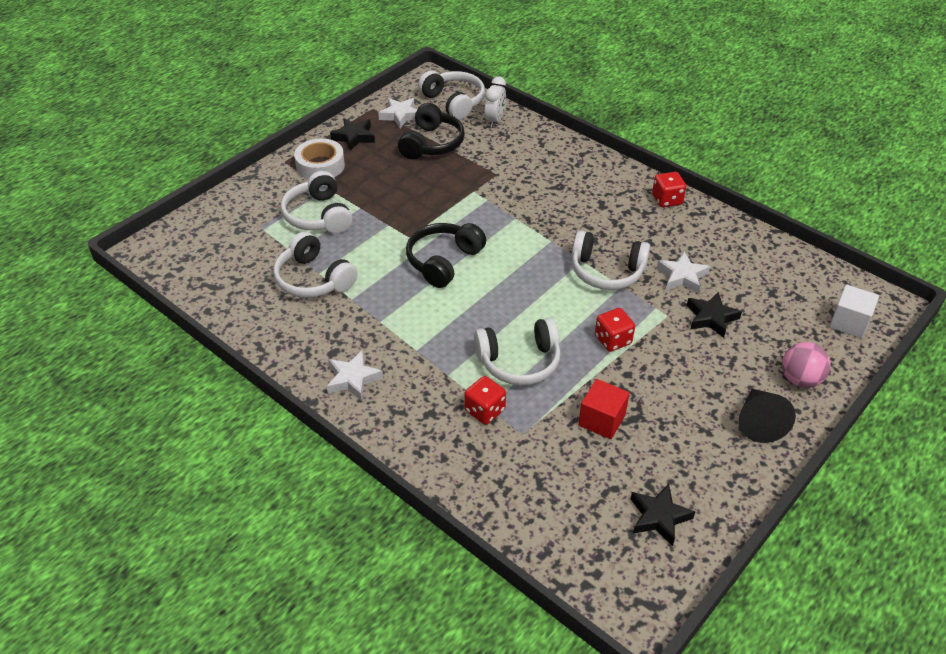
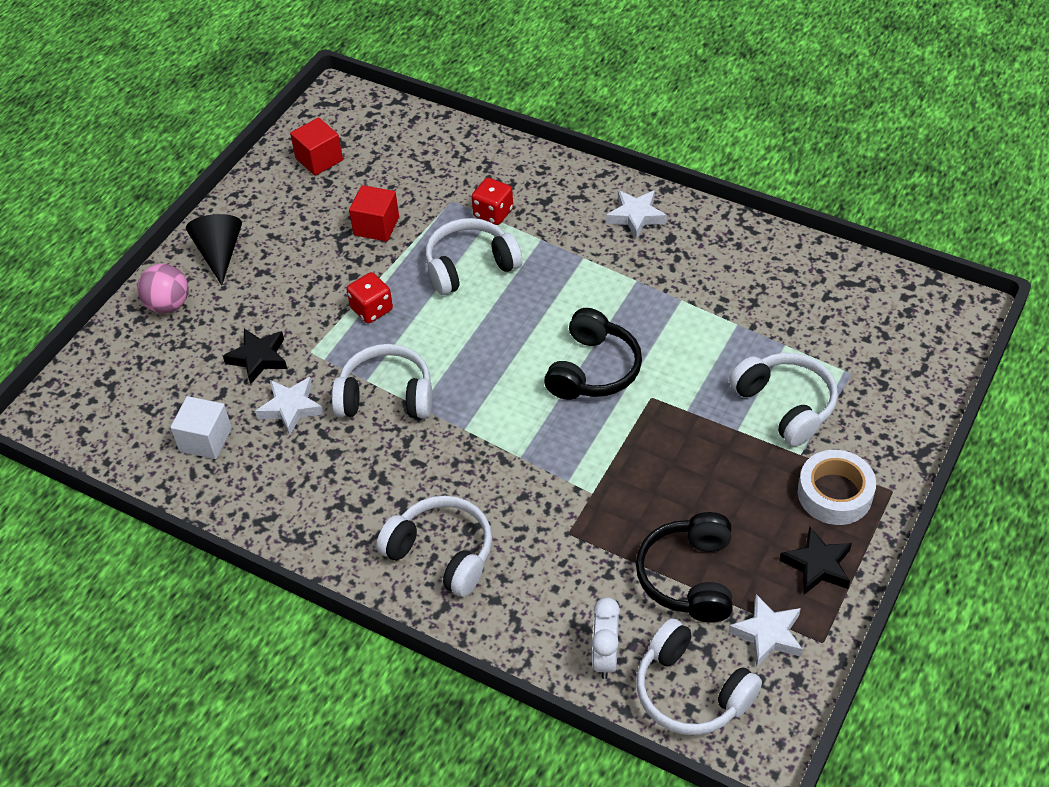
camera: 170 degrees right, 5 degrees up
white headphones [274,232,358,298] -> white headphones moved to [376,496,492,597]
black star [631,484,695,546] -> red cube [290,117,343,176]
red dice [652,172,686,207] -> none
white cube [829,284,879,339] -> white cube moved to [170,396,232,459]

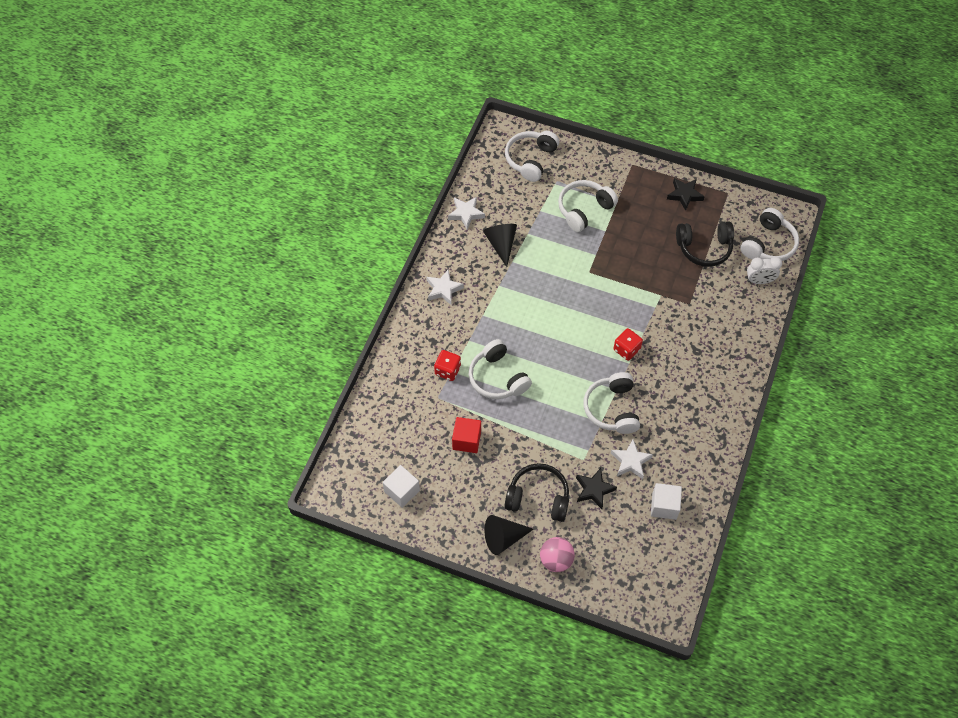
camera: 100 degrees left, 10 degrees up
red cube [290,117,343,176] -> white cube [383,465,420,508]
red dice [347,272,393,323] -> red dice moved to [613,328,643,361]
white headphones [376,496,492,597] -> white headphones moved to [505,131,559,182]
black headphones [544,308,642,400] -> black headphones moved to [505,463,569,522]
white star [728,594,803,667] -> white star moved to [448,197,485,230]
white tape [798,450,876,525] -> none
none -> black cone [483,224,517,267]

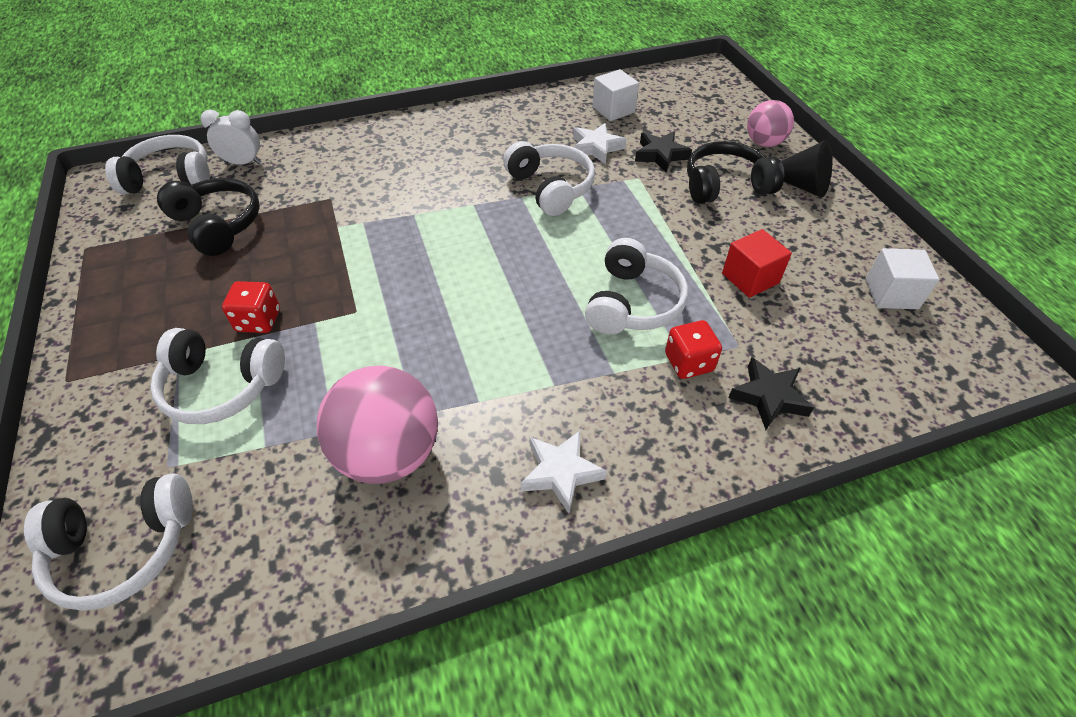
camera: 130 degrees left, 10 degrees down
white star [448,197,485,230] -> none
black cone [483,224,517,267] -> pink ball [317,365,438,484]
black headphones [505,463,569,522] -> black headphones turned 105 degrees clockwise [687,141,784,204]
white headphones [583,372,640,434] -> white headphones turned 75 degrees counterclockwise [503,141,595,216]
red dice [613,328,643,361] -> red dice moved to [222,281,280,333]
black star [667,178,705,211] -> black star moved to [728,357,814,430]
white clock [747,257,782,284] -> white clock turned 45 degrees counterclockwise [200,110,261,165]

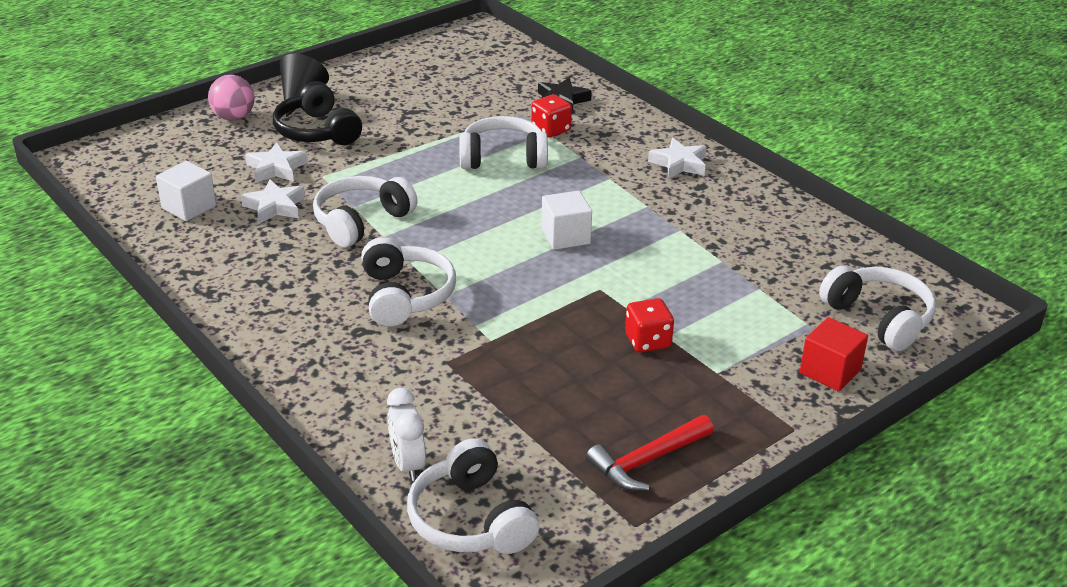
camera: 110 degrees left, 15 degrees down
white headphones [150,328,285,424] -> white headphones moved to [361,237,456,326]
black headphones [157,178,260,256] -> none
pink ball [317,365,438,484] -> none
black star [635,131,692,172] -> white star [245,142,307,183]
red cube [722,229,792,298] -> red cube moved to [800,317,868,392]
white cube [866,248,939,309] -> white cube moved to [541,190,592,250]
none -> red hammer [586,415,714,491]

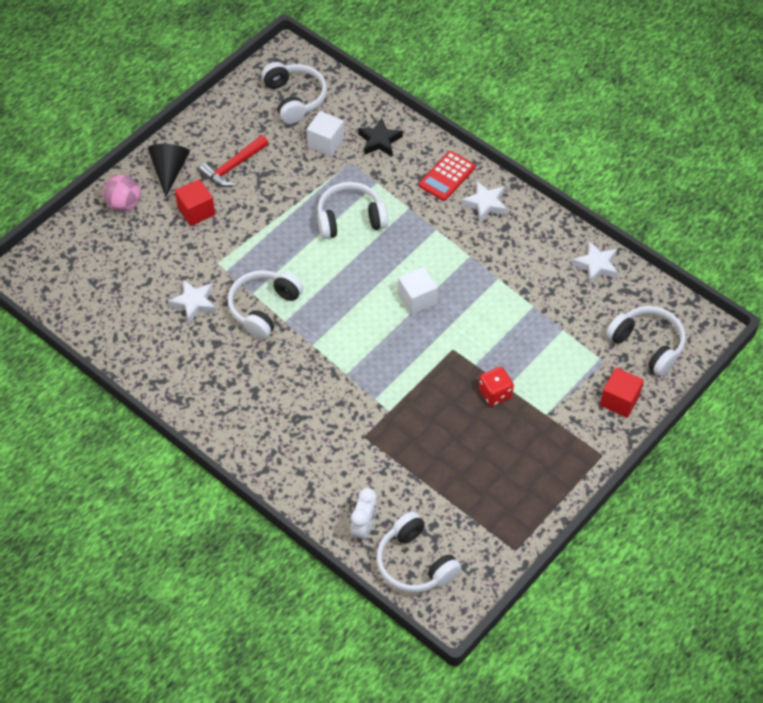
camera: 10 degrees left, 20 degrees up
white cube [156,161,216,221] -> white cube moved to [307,111,344,156]
white star [245,142,307,183] -> white star moved to [572,241,618,284]
black headphones [273,81,362,145] -> red cube [175,179,215,226]
white headphones [361,237,456,326] -> white headphones moved to [262,62,327,124]
white clock [387,388,426,481] -> white clock turned 135 degrees counterclockwise [350,488,377,542]
red dice [531,94,572,138] -> none
red hammer [586,415,714,491] -> red hammer moved to [199,135,269,187]
none -> red calculator [419,151,476,201]

